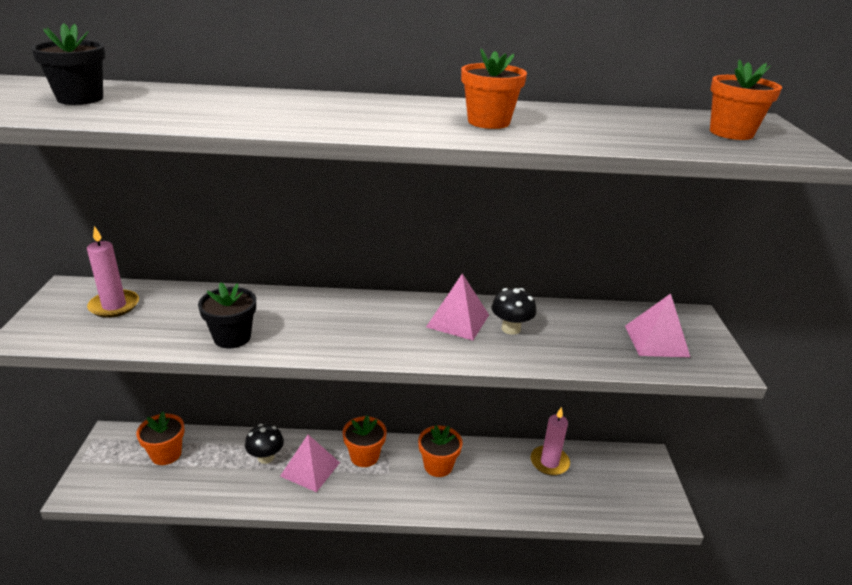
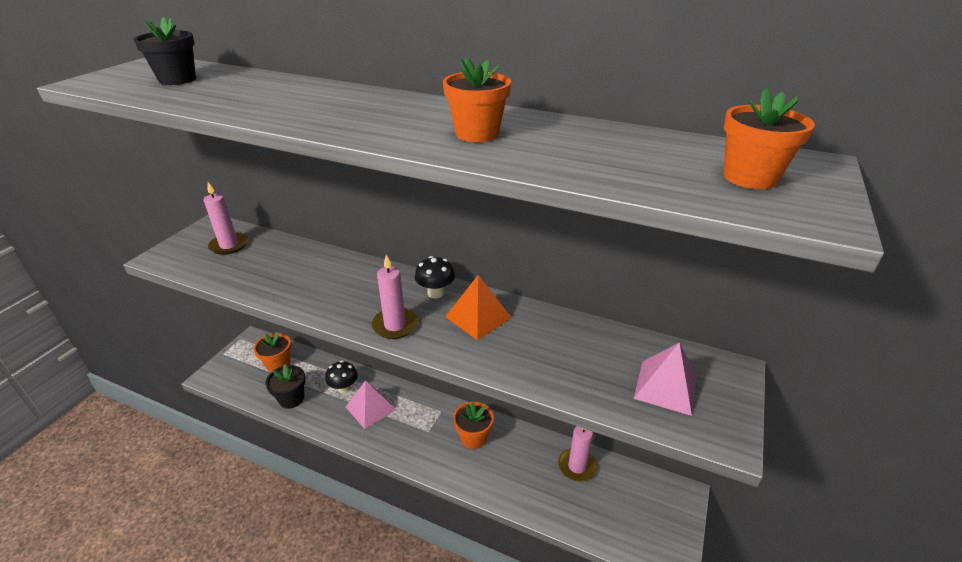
camera: 25 degrees right, 5 degrees up
black flower pot [198,282,256,348] -> black flower pot moved to [266,364,306,409]
orange flower pot [342,415,387,467] -> none
pink pyramid [426,273,489,340] -> orange pyramid [445,275,512,340]
black mushroom [491,288,537,335] -> black mushroom moved to [415,256,455,298]
none -> pink candle [372,255,418,339]

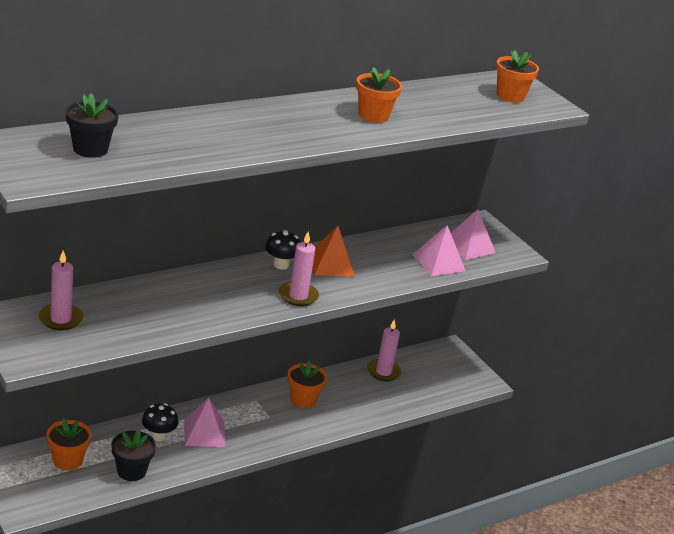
camera: 60 degrees left, 5 degrees down
none -> pink pyramid [413,225,466,276]

